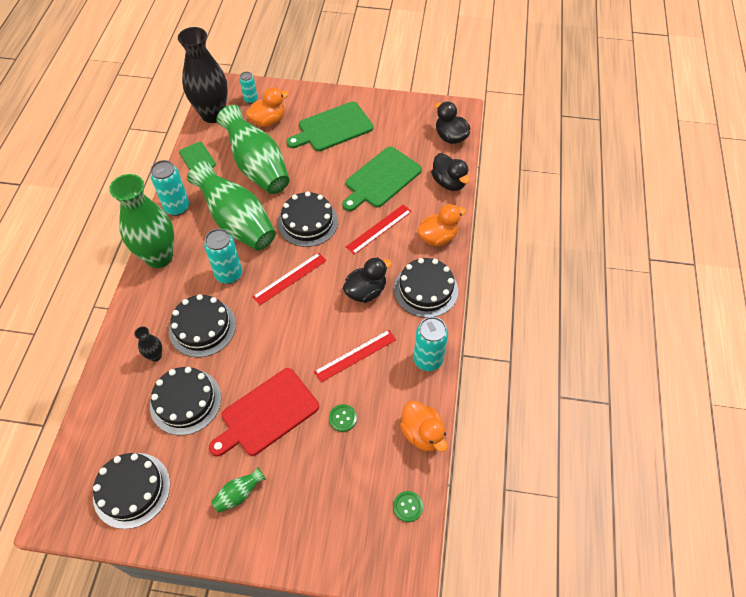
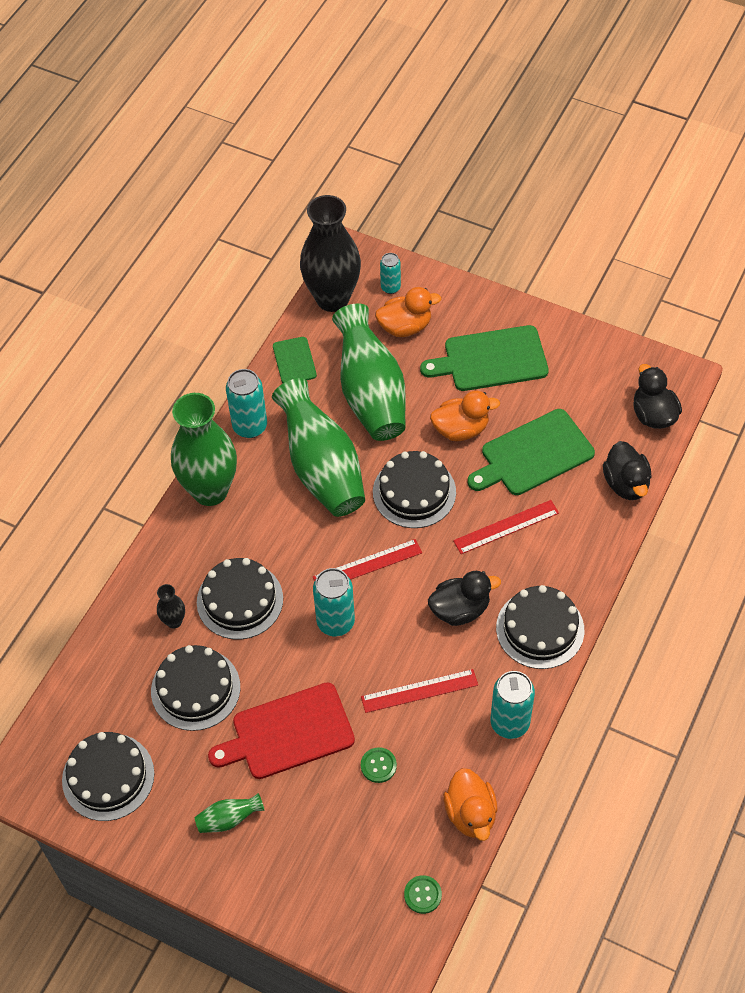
camera: 20 degrees right, 0 degrees up
turquoise can [204,229,242,284] -> turquoise can moved to [313,568,355,636]
orange duck [417,204,466,246] -> orange duck moved to [430,391,500,441]

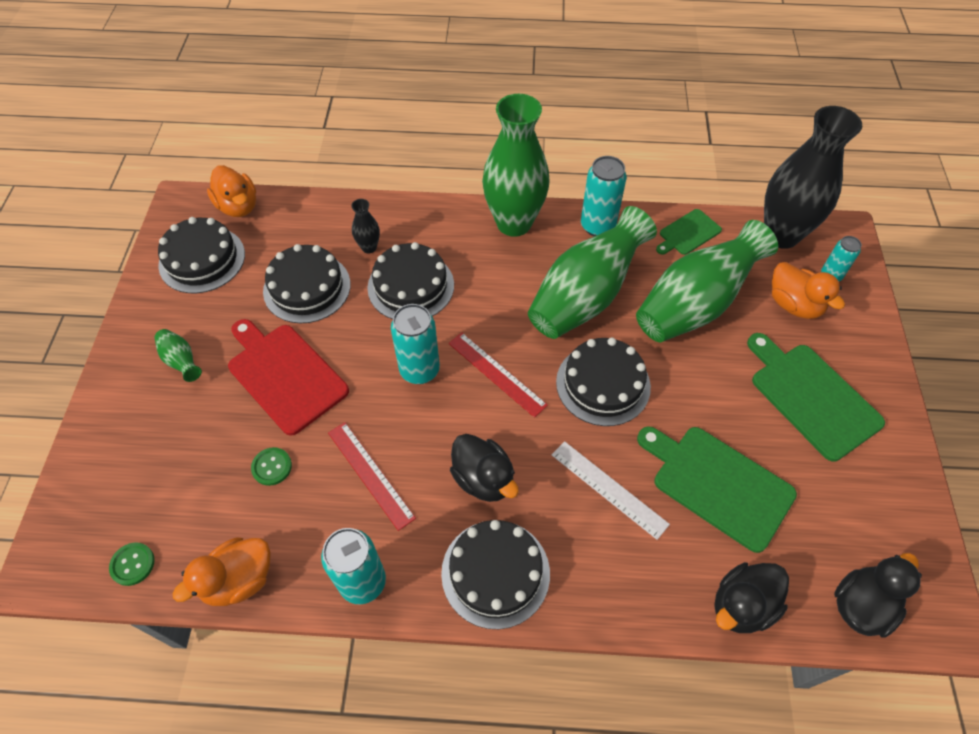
camera: 65 degrees right, 0 degrees up
orange duck [430,391,500,441] -> orange duck moved to [207,165,256,217]
red ruler [453,500,559,554] -> white ruler [552,441,670,540]

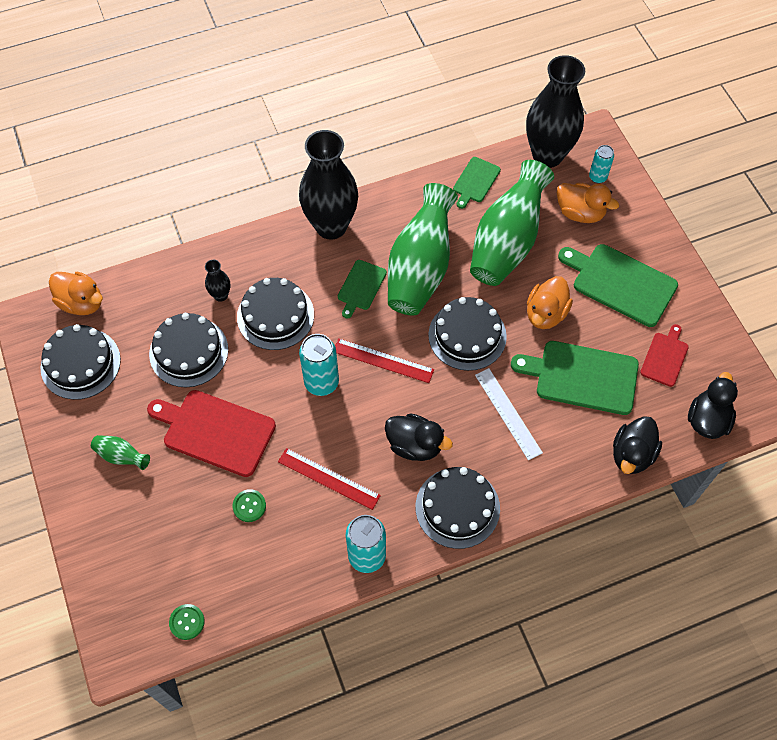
camera: 25 degrees left, 5 degrees up
orange duck [173,537,270,606] -> orange duck moved to [527,276,573,329]
green vase [482,94,550,237] -> black vase [299,130,358,240]
white ruler [552,441,670,540] -> white ruler turned 45 degrees clockwise [475,368,543,460]
turquoise can [581,156,627,236] -> none
none -> green cutting board [338,260,387,319]
none -> red cutting board [640,324,689,387]

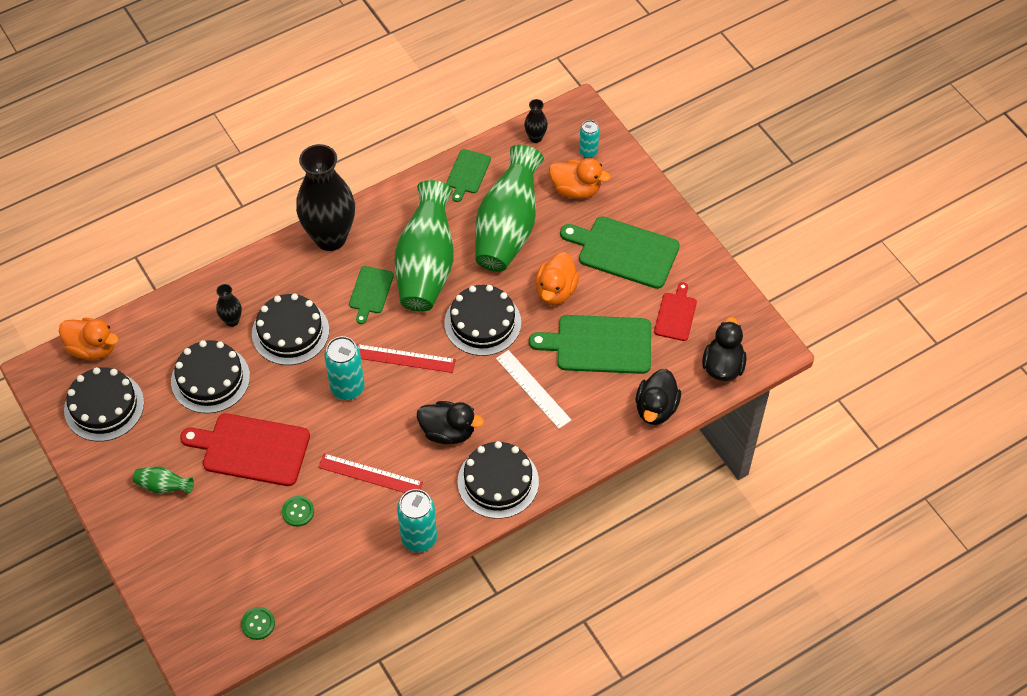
camera: 10 degrees left, 5 degrees down
black vase [526,55,585,168] -> black vase [524,99,548,143], size x0.42

